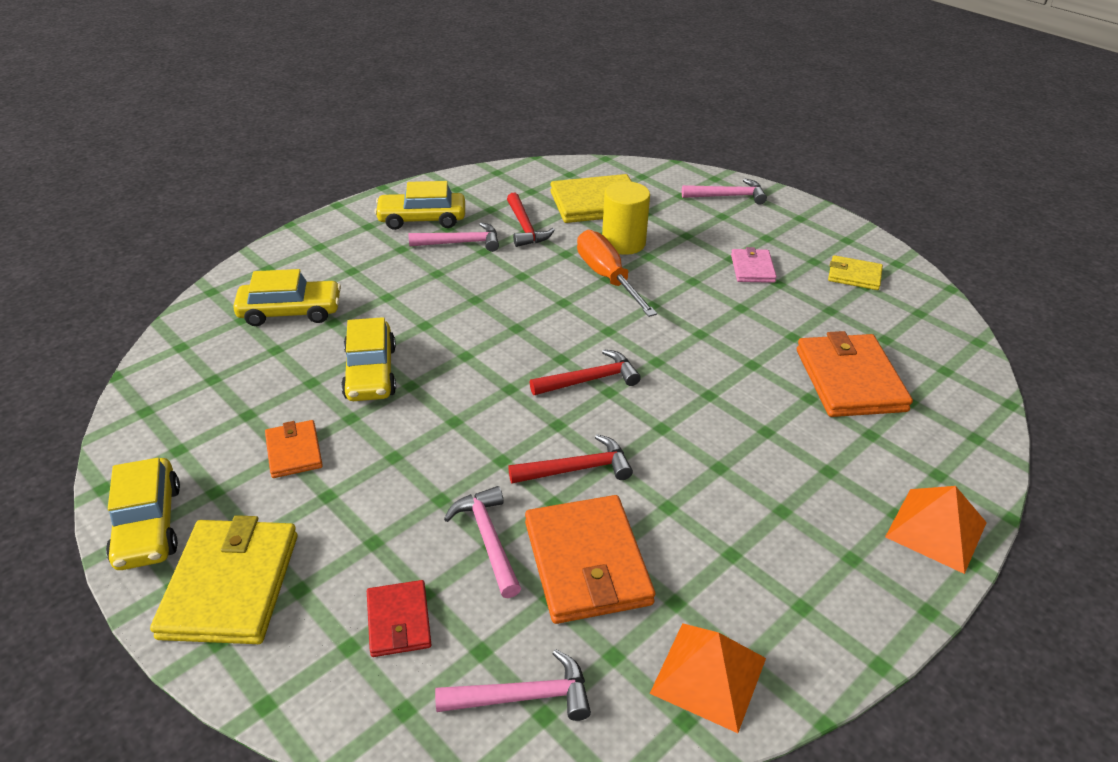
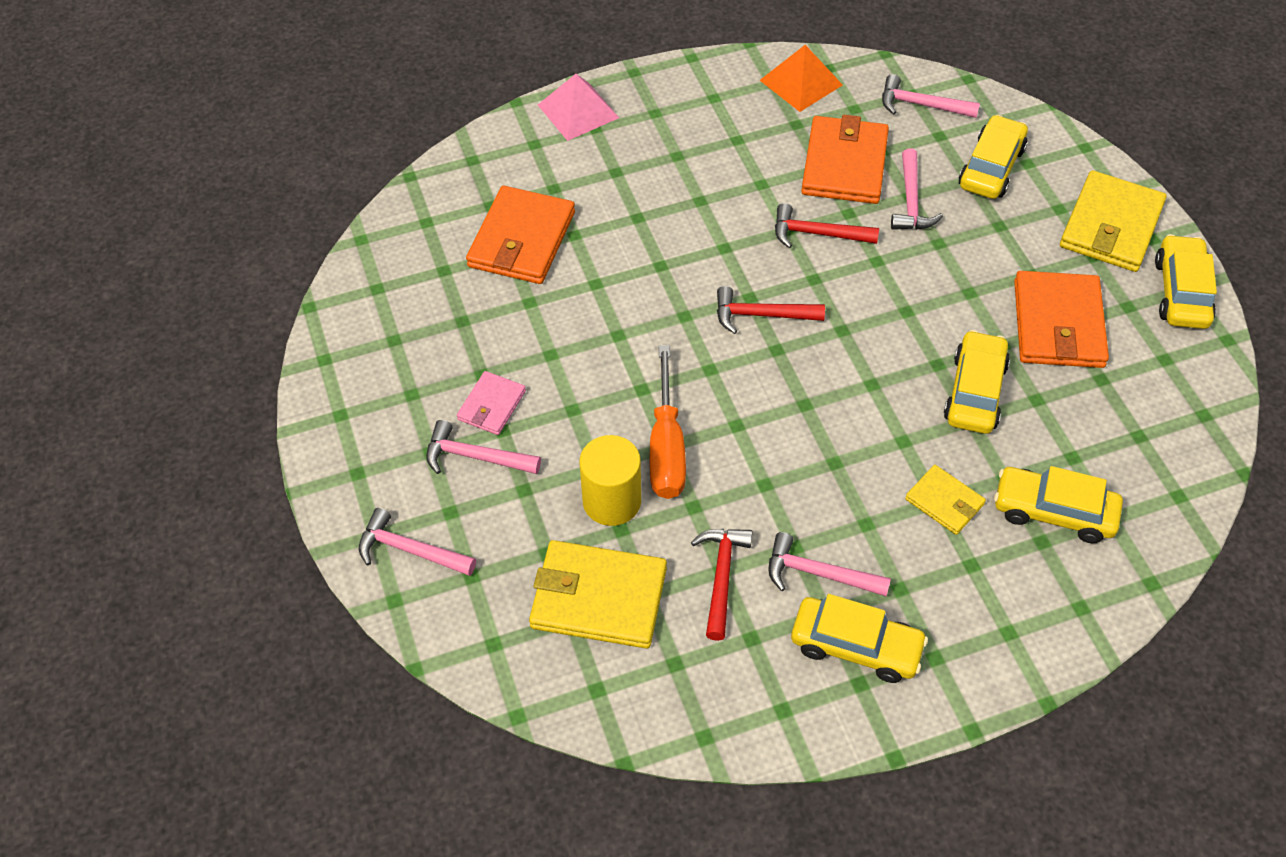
camera: 155 degrees left, 15 degrees up
orange wallet [265,420,323,478] -> orange wallet [1014,271,1109,368], size x1.83
red wallet [367,580,432,657] -> yellow car [959,115,1028,199]
yellow wallet [828,255,883,290] -> yellow wallet moved to [905,465,986,535]
orange pyramid [885,486,987,574] -> pink pyramid [538,74,619,141]
none -> pink hammer [426,420,541,474]

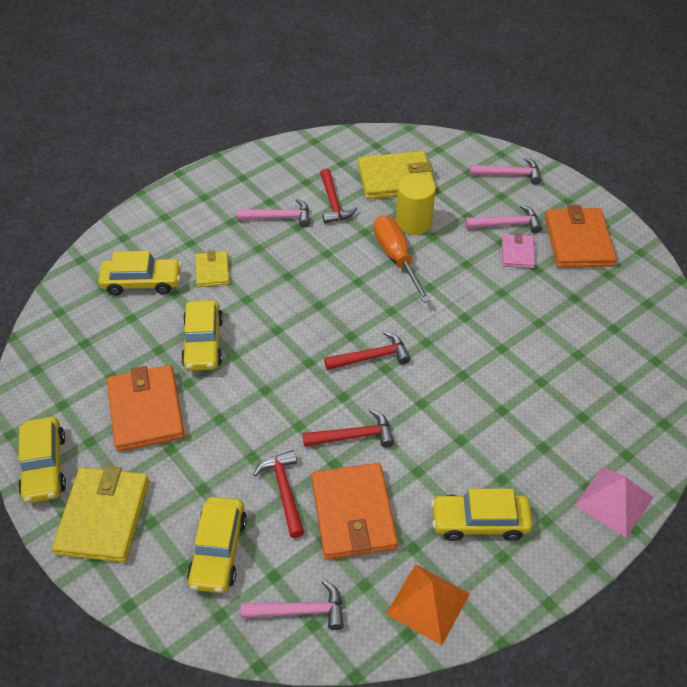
camera: 160 degrees right, 5 degrees down
orange wallet [466,186,575,284] -> orange wallet moved to [545,205,617,268]
yellow car [791,594,928,683] -> yellow car moved to [431,489,533,541]
pink hammer [891,148,943,230] -> red hammer [253,450,304,538]
yellow wallet [905,465,986,535] -> yellow wallet turned 60 degrees clockwise [195,250,230,287]

